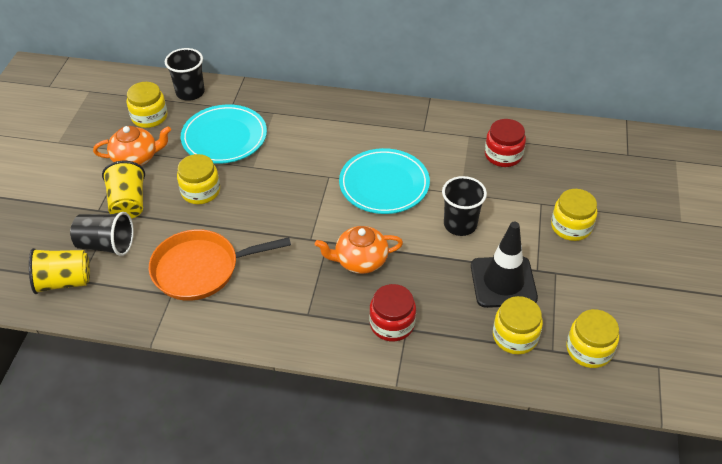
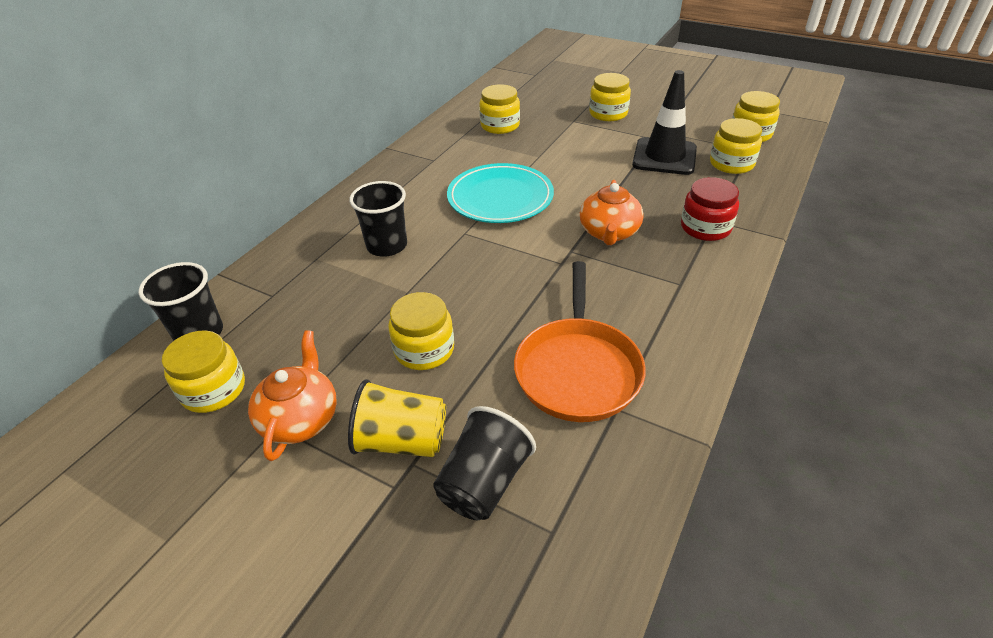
camera: 70 degrees left, 5 degrees down
yellow cup [29,248,90,294] -> none
turquoise plate [181,104,267,164] -> none
black cup [442,176,487,236] -> black cup moved to [349,181,407,257]
red jar [485,119,526,167] -> yellow jar [479,84,520,134]

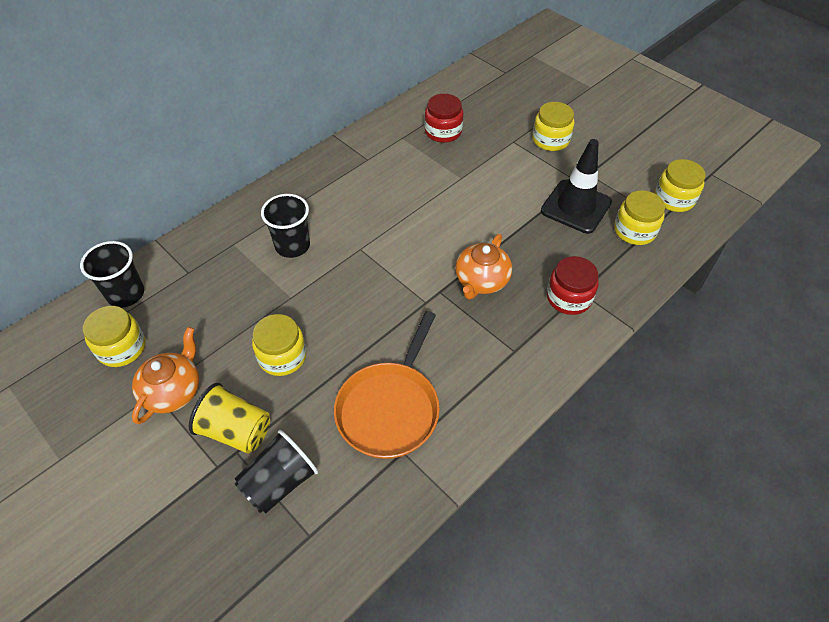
camera: 15 degrees right, 10 degrees up
turquoise plate [447,163,554,223] -> none
yellow jar [479,84,520,134] -> red jar [425,94,463,143]

